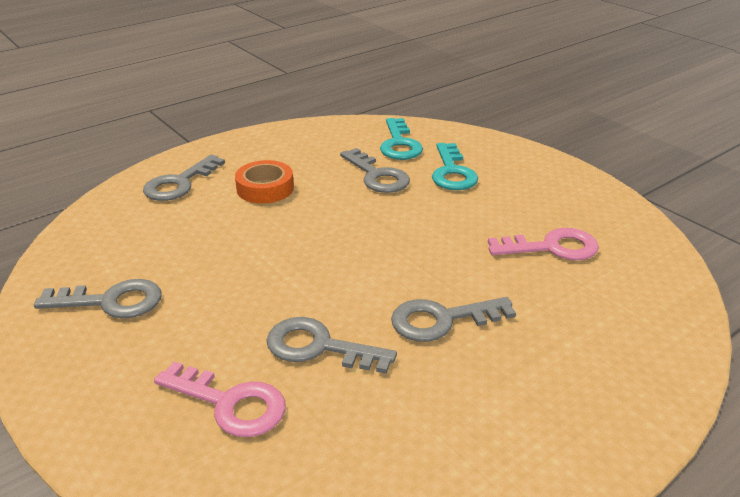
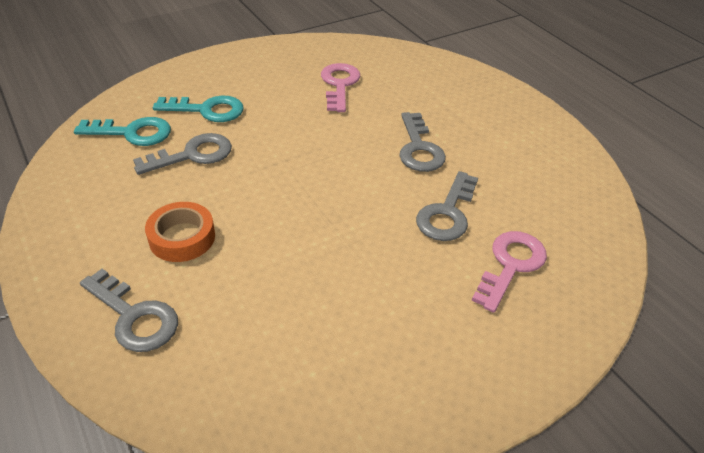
camera: 85 degrees left, 10 degrees up
grey key [34,279,162,319] -> none

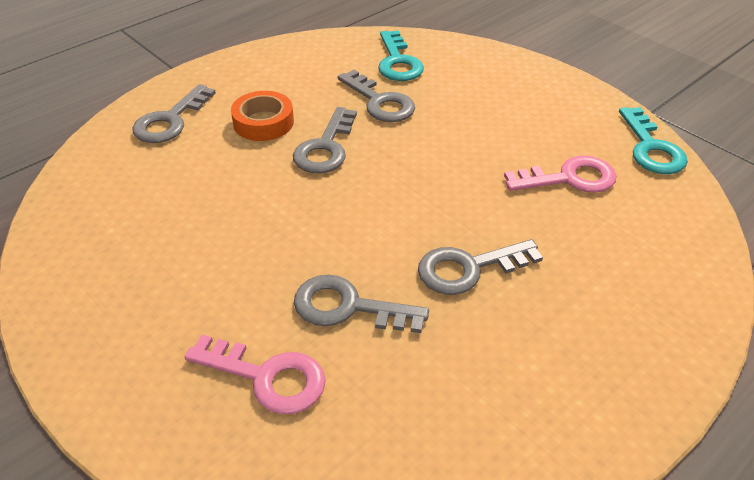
camera: 80 degrees right, 0 degrees up
turquoise key [153,96,244,122] -> turquoise key moved to [619,107,688,174]
none -> grey key [293,107,357,173]

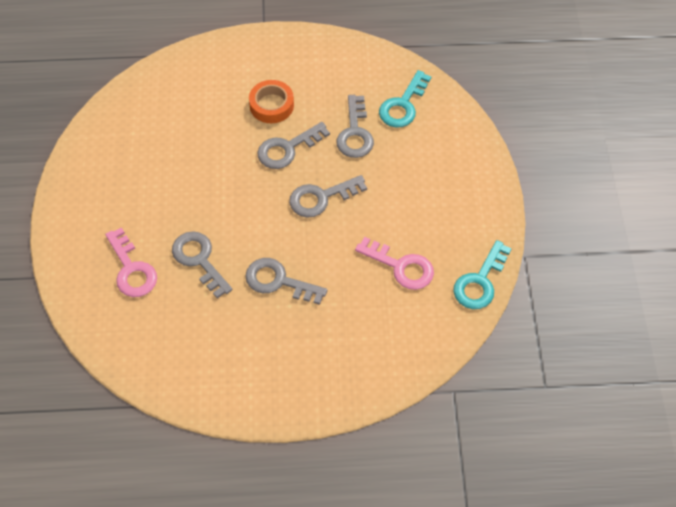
camera: 40 degrees right, 15 degrees up
grey key [132,84,216,143] -> grey key moved to [289,175,367,218]

